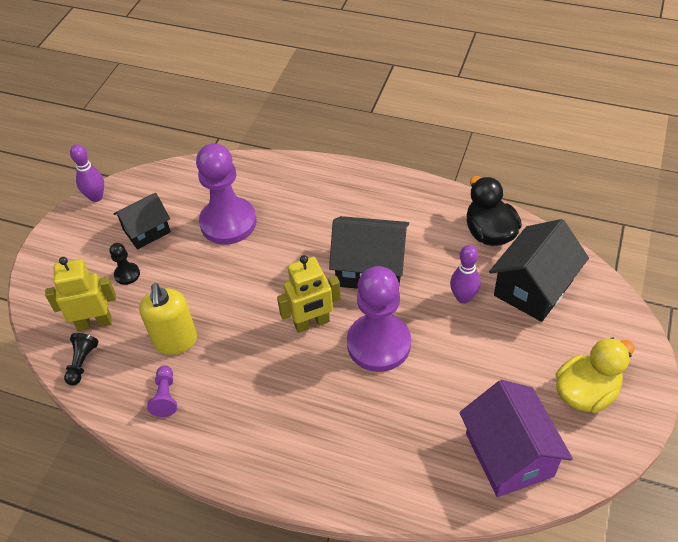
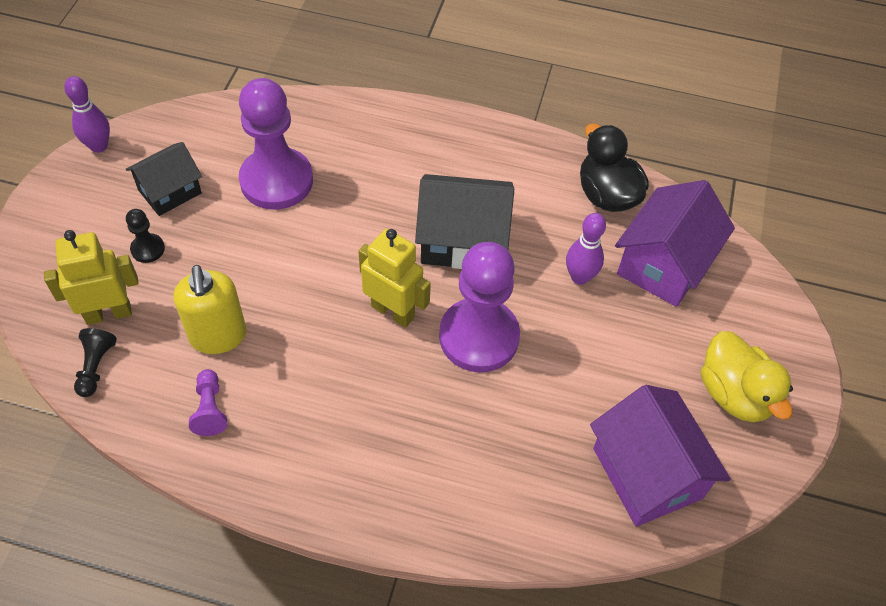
camera: 10 degrees left, 5 degrees up
yellow robot [277,255,341,333] -> yellow robot turned 120 degrees counterclockwise [358,229,431,328]
black house [489,219,589,322] -> purple house [615,180,735,307]
yellow duck [556,337,635,413] -> yellow duck turned 105 degrees clockwise [701,331,793,422]

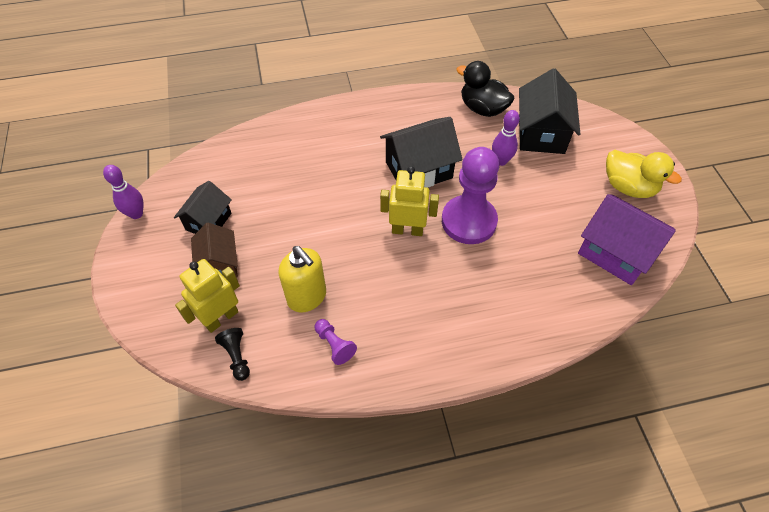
camera: 25 degrees left, 0 degrees up
black pawn [126,209,165,263] -> brown house [191,223,238,278]
purple pawn [239,78,313,210] -> none
purple house [615,180,735,307] -> black house [519,68,580,154]

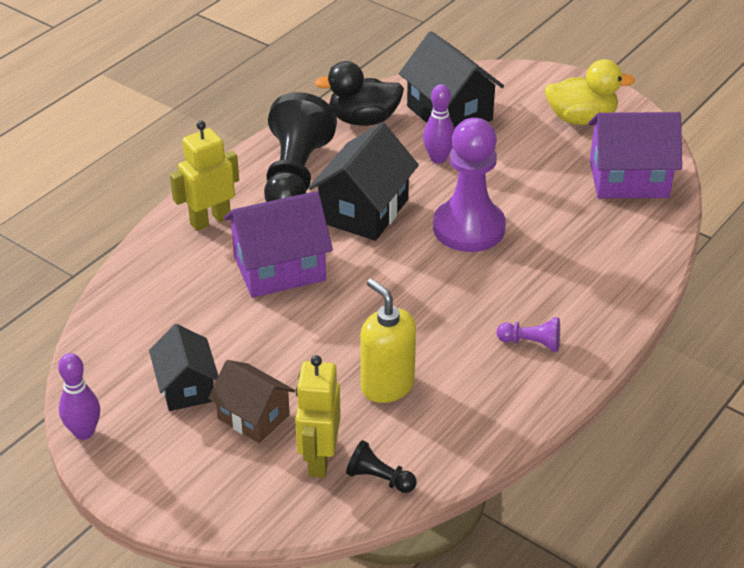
camera: 40 degrees left, 15 degrees down
yellow soap dispenser [279,246,326,312] -> yellow soap dispenser turned 135 degrees counterclockwise [360,279,416,403]
purple pawn [314,319,357,365] -> purple pawn moved to [497,317,560,352]
yellow robot [380,166,439,236] -> yellow robot moved to [170,121,239,231]
none -> purple house [224,191,333,298]
none -> black pawn [264,92,337,202]

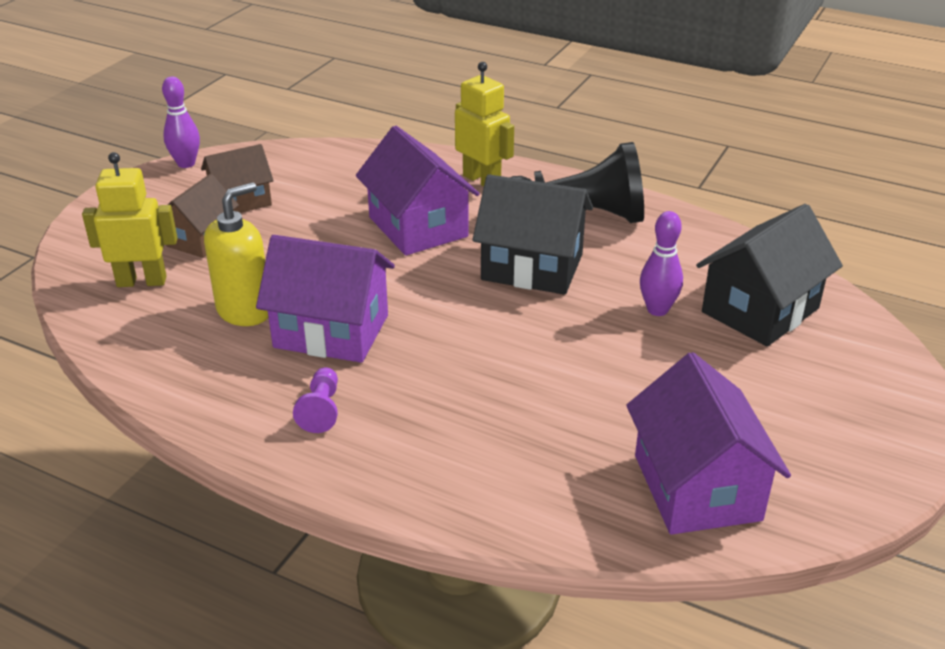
camera: 80 degrees right, 5 degrees down
black house [149,324,218,411] -> brown house [201,144,274,213]
black duck [315,61,404,126] -> none
black pawn [346,440,417,493] -> none
purple pawn [433,118,506,252] -> none
yellow duck [545,59,635,125] -> none
none -> purple house [256,235,395,363]

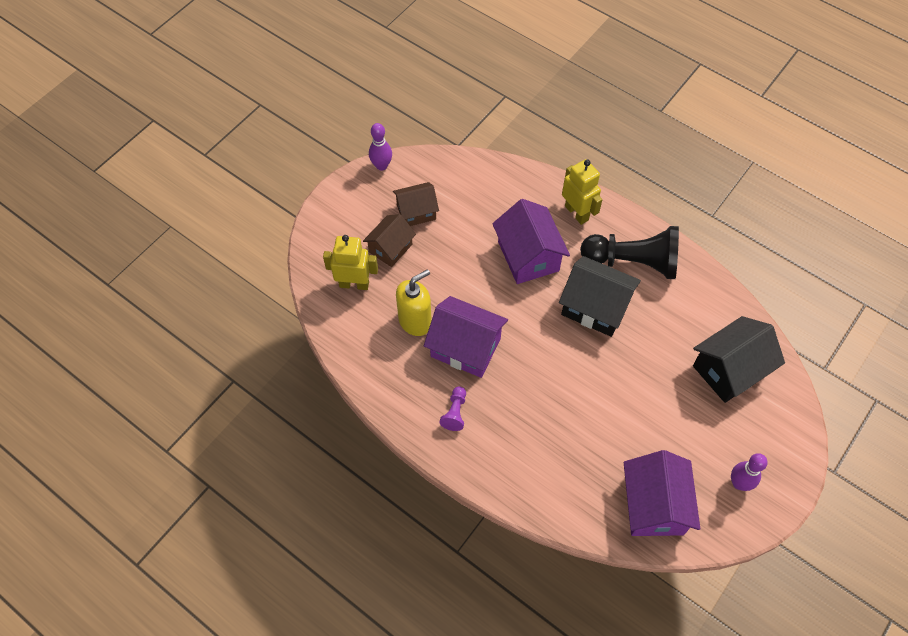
camera: 10 degrees right, 25 degrees up
purple bowling pin [640,211,683,316] -> purple bowling pin moved to [731,453,768,491]

